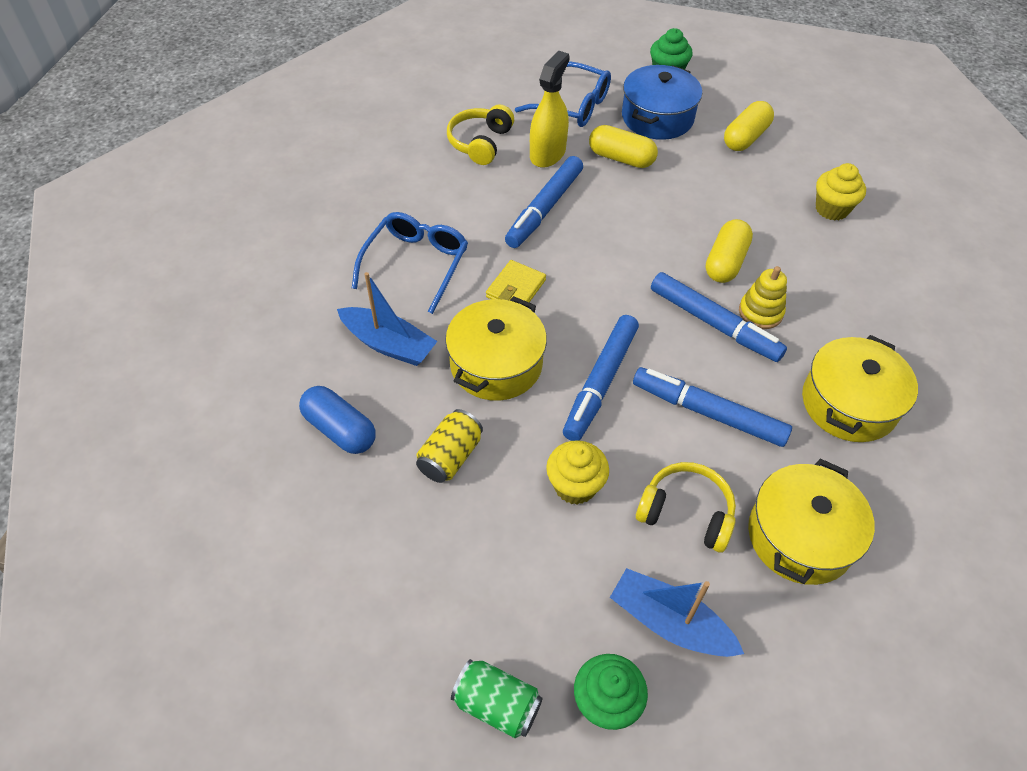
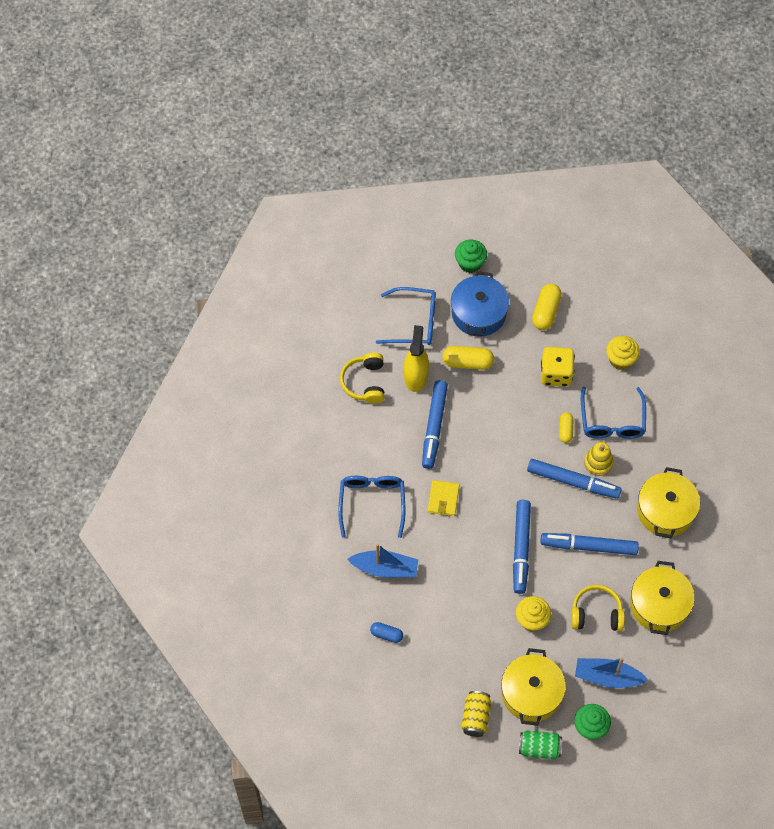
camera: 20 degrees left, 10 degrees up
blue capsule [299,386,375,454] -> blue capsule [370,622,403,643], size x0.62
yellow can [416,409,483,483] -> yellow can moved to [461,691,491,737]
yellow pot [445,296,547,401] -> yellow pot moved to [501,648,566,726]
yellow capsule [706,219,753,283] -> yellow capsule [559,412,573,443], size x0.62
none -> yellow dice [541,347,575,387]
none -> blue glasses [581,387,646,439]

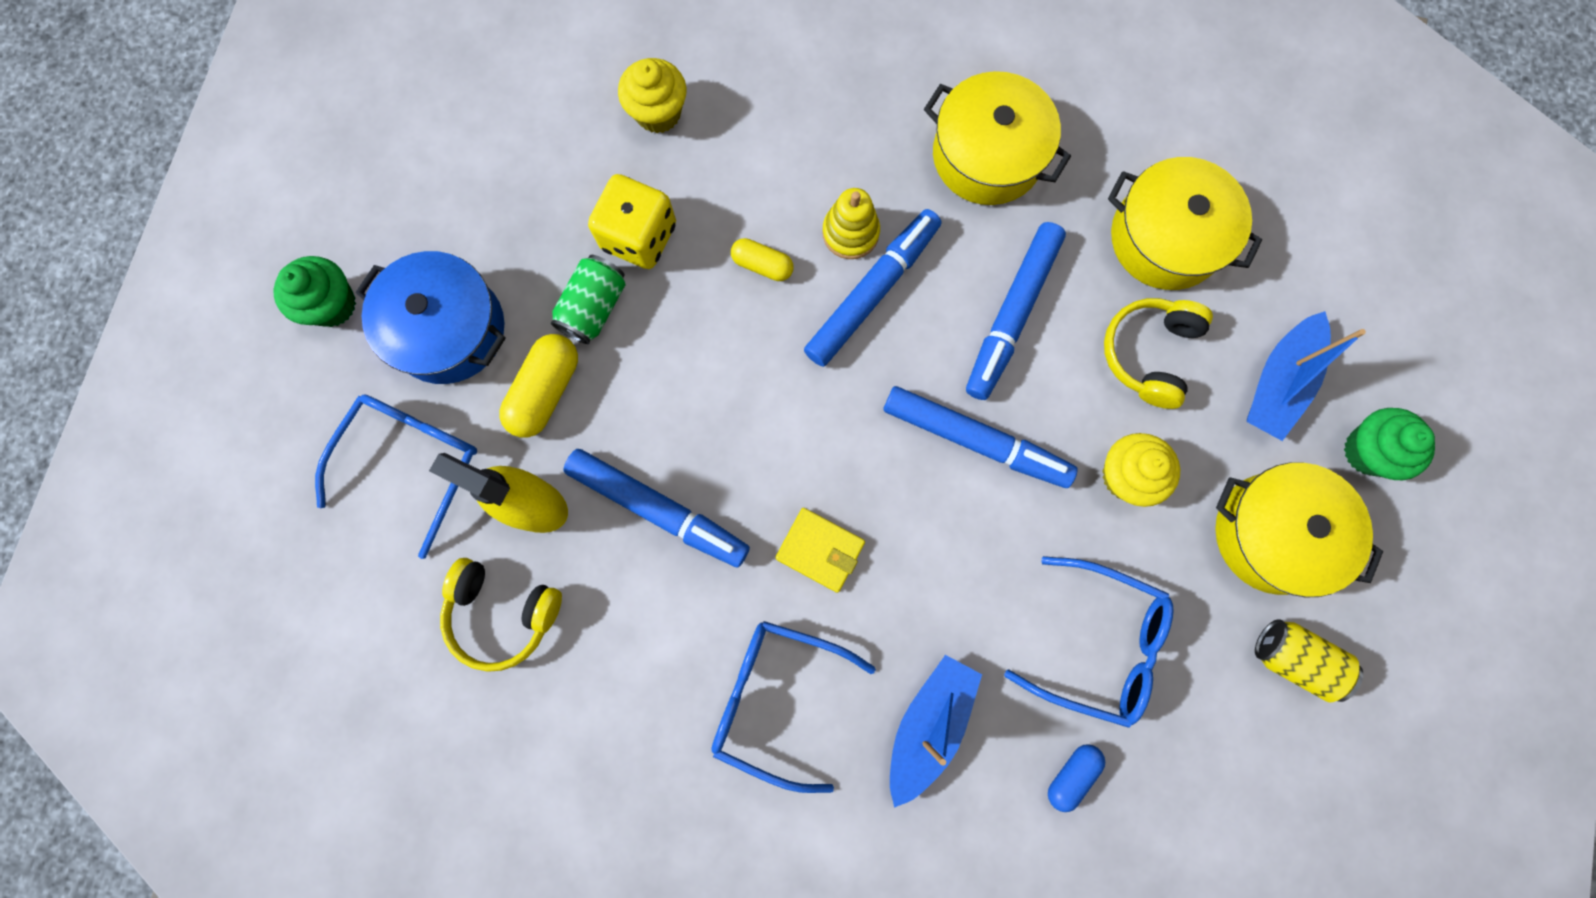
camera: 70 degrees left, 15 degrees up
green can [519,731,562,760] -> green can moved to [551,255,626,344]
yellow capsule [532,284,562,330] -> none
blue glasses [581,387,646,439] -> blue glasses moved to [1004,556,1174,728]

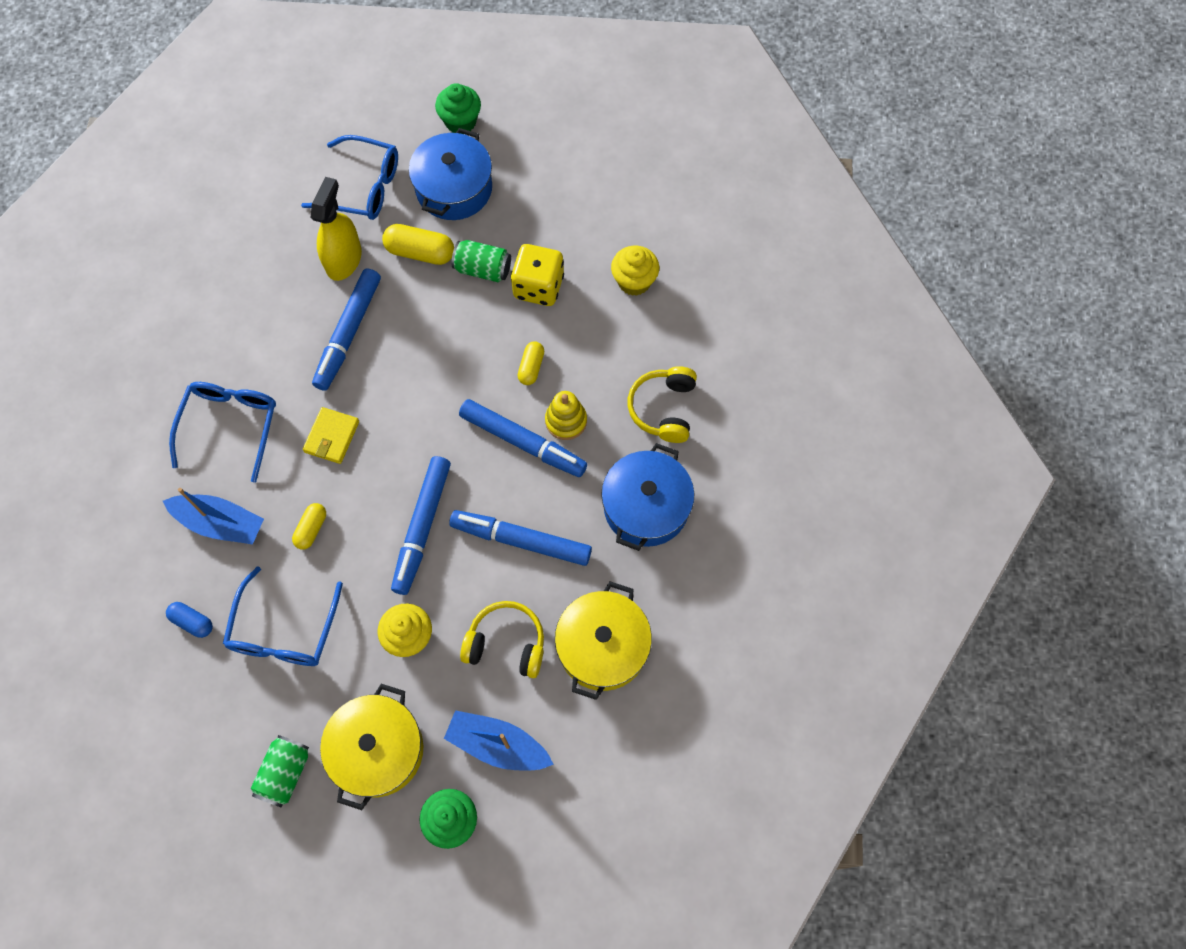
camera: 80 degrees right, 10 degrees down
yellow headphones [440,558,562,672] -> yellow headphones moved to [628,366,697,443]
yellow pot [924,71,1071,205] -> blue pot [601,443,694,551]
yellow can [1255,619,1363,702] -> green can [251,735,309,807]
none -> yellow capsule [292,503,326,550]

